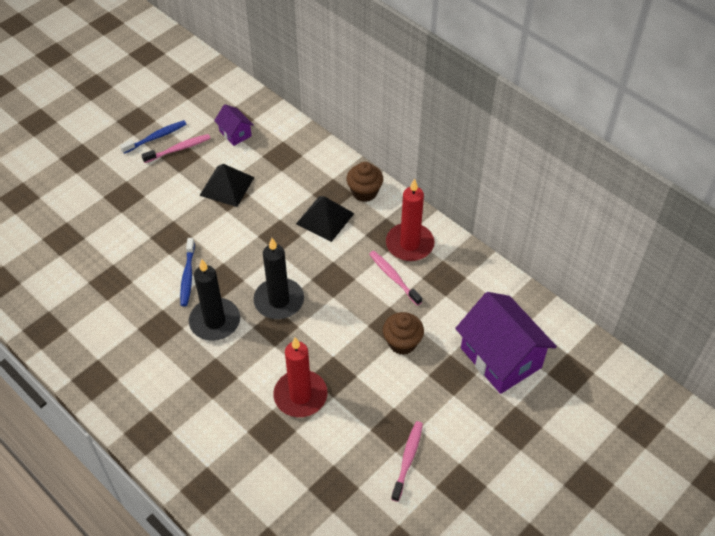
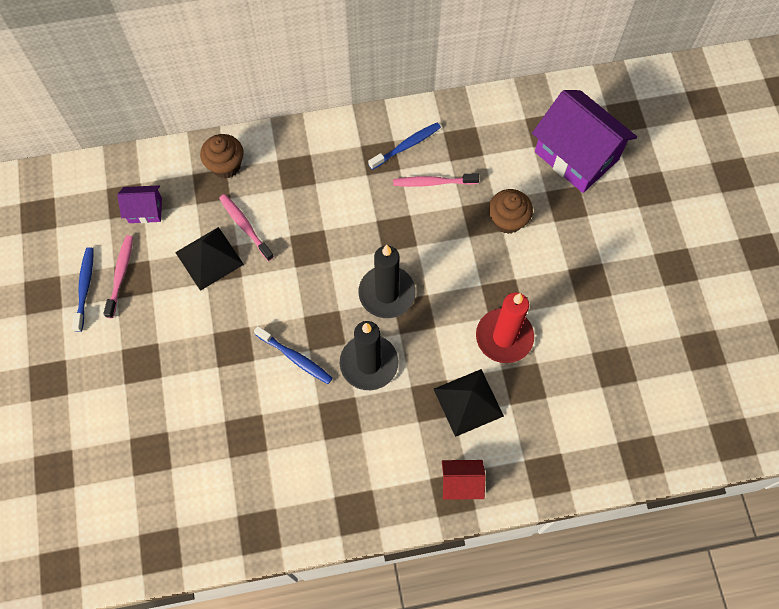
camera: 55 degrees left, 15 degrees up
black pyramid [296,196,355,242] -> black pyramid moved to [434,369,504,437]
brown cupcake [346,162,383,202] -> brown cupcake moved to [200,134,243,179]
red candle [386,179,434,261] -> blue toothbrush [368,123,441,170]
pink toothbrush [391,421,423,502] -> pink toothbrush moved to [219,194,274,261]
purple house [455,292,557,394] -> purple house turned 45 degrees clockwise [532,90,637,193]
none -> red house [442,460,486,500]

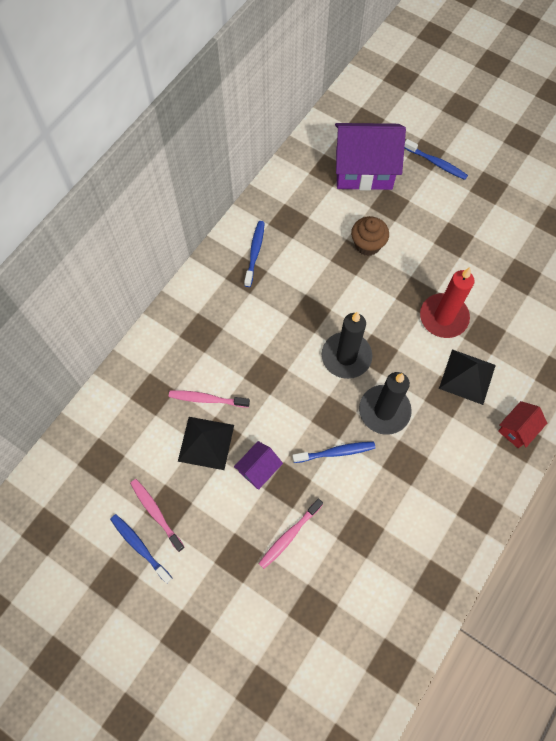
camera: 45 degrees left, 0 degrees up
purple house [117,185,162,223] -> purple house moved to [234,441,283,490]
brown cupcake [200,134,243,179] -> none
pink toothbrush [393,173,479,187] -> pink toothbrush moved to [259,499,323,569]
none -> blue toothbrush [404,139,468,180]

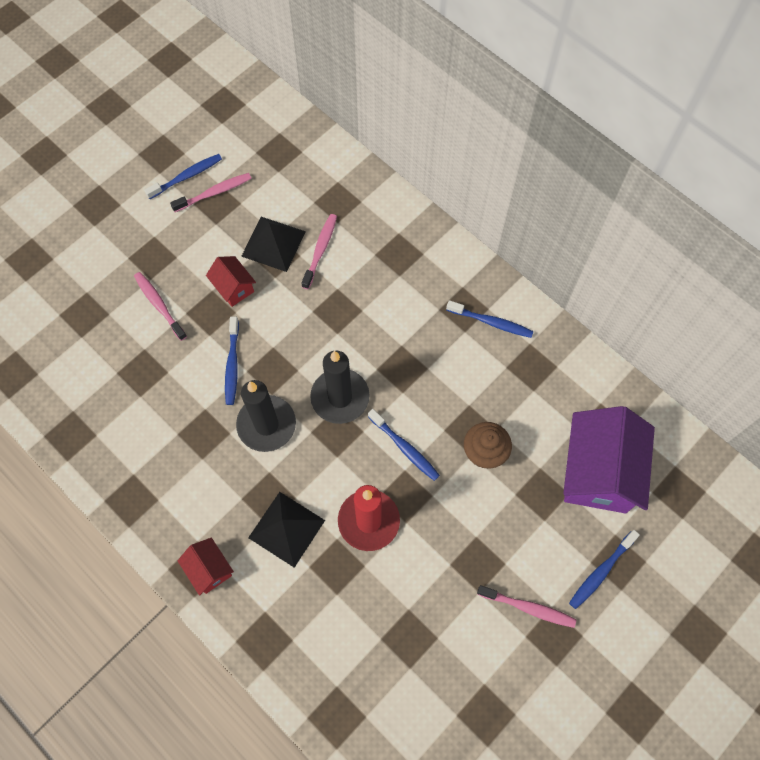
camera: 100 degrees right, 0 degrees up
purple house [234,441,283,490] -> red house [206,256,256,307]
none -> blue toothbrush [368,409,440,481]
none -> pink toothbrush [477,585,576,628]

